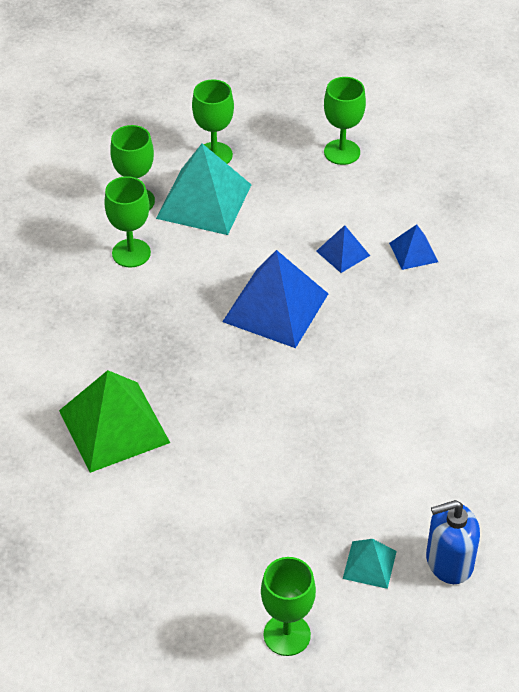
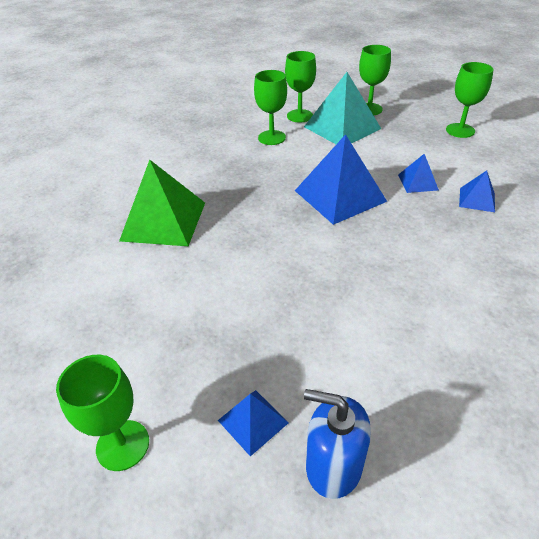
camera: 35 degrees right, 5 degrees down
turquoise pyramid [343,539,397,589] -> blue pyramid [218,390,289,456]

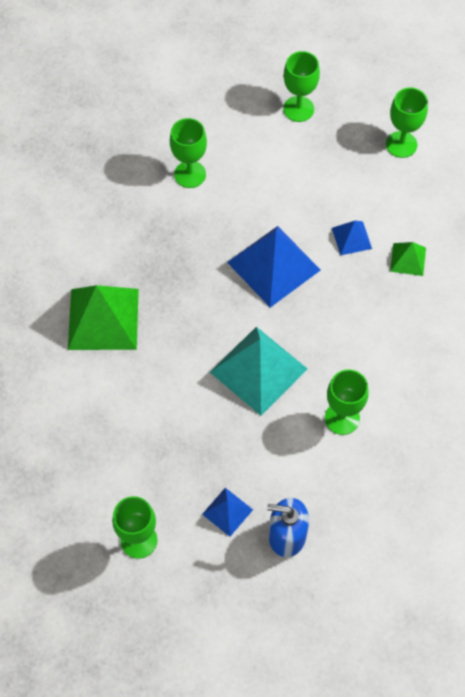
camera: 10 degrees left, 20 degrees up
green goblet [285,51,316,123] -> green goblet moved to [325,369,369,435]
turquoise pyramid [304,72,381,144] -> turquoise pyramid moved to [210,327,308,416]
blue pyramid [459,171,495,212] -> green pyramid [390,242,426,276]

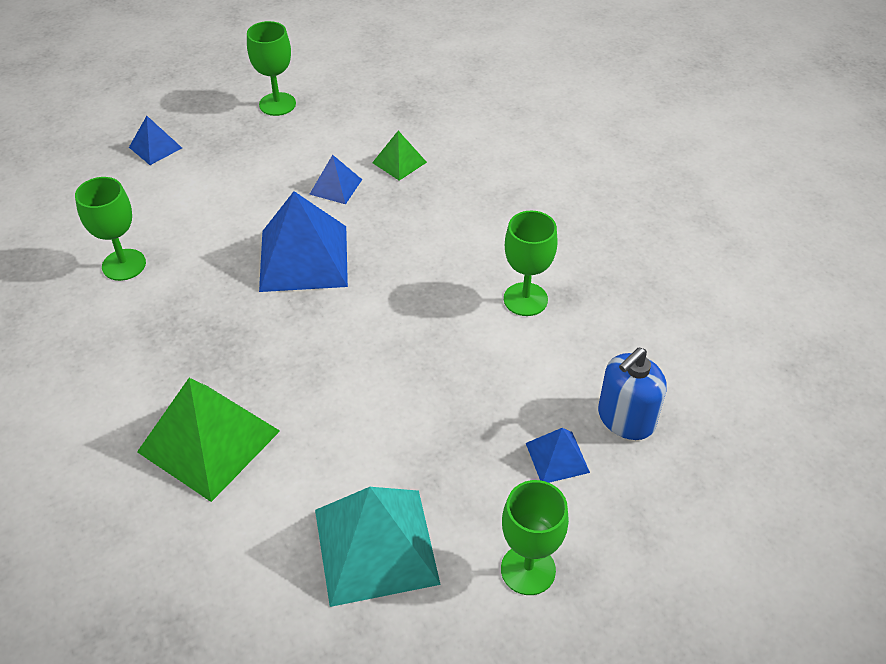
camera: 55 degrees left, 15 degrees down
turquoise pyramid [210,327,308,416] -> turquoise pyramid moved to [315,487,441,607]
green goblet [283,51,320,122] -> blue pyramid [129,116,182,165]

